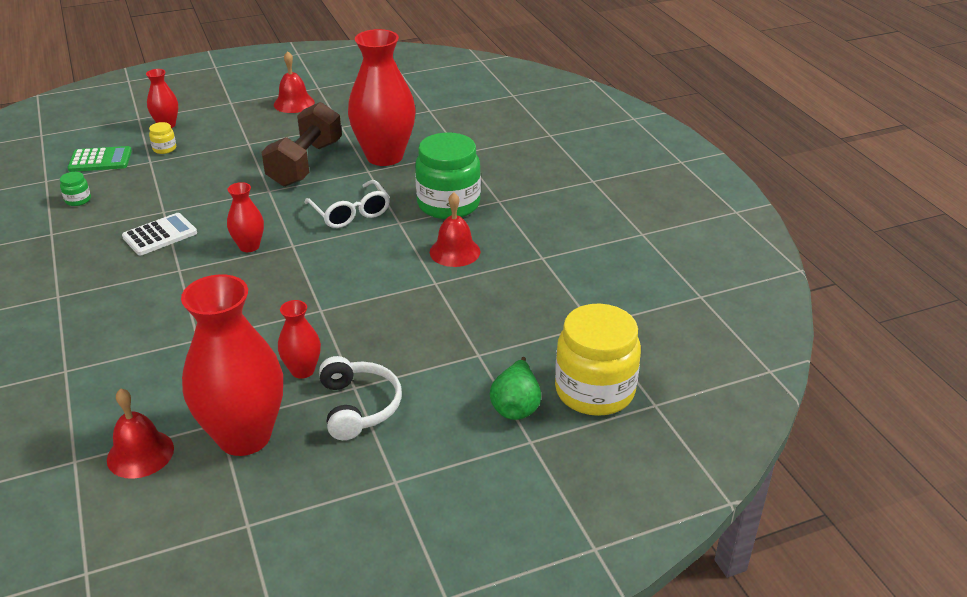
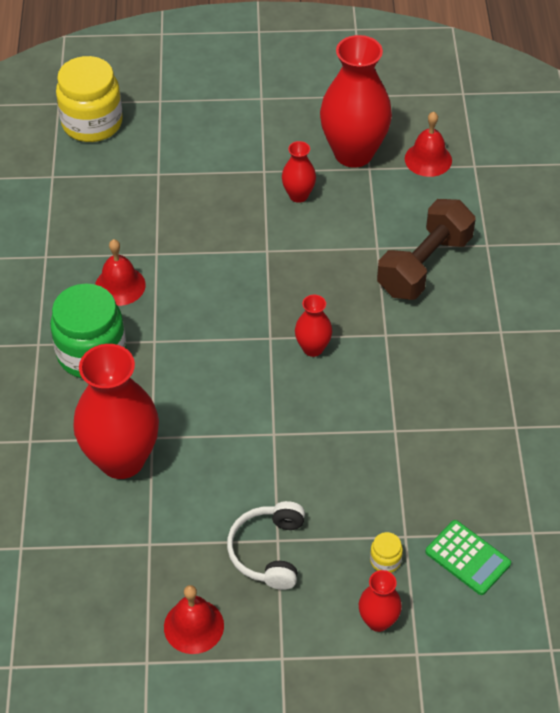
camera: 160 degrees left, 15 degrees up
green jar [60,172,91,206] -> none
green calculator [68,146,132,172] -> green calculator turned 150 degrees counterclockwise [425,520,511,595]
white calculator [122,213,197,255] -> none
brown dumbbell [262,102,342,187] -> brown dumbbell moved to [377,199,476,300]
white glasses [304,180,390,228] -> none
white headphones [319,356,402,440] -> white headphones moved to [227,501,305,590]
green pear [490,357,541,420] -> none

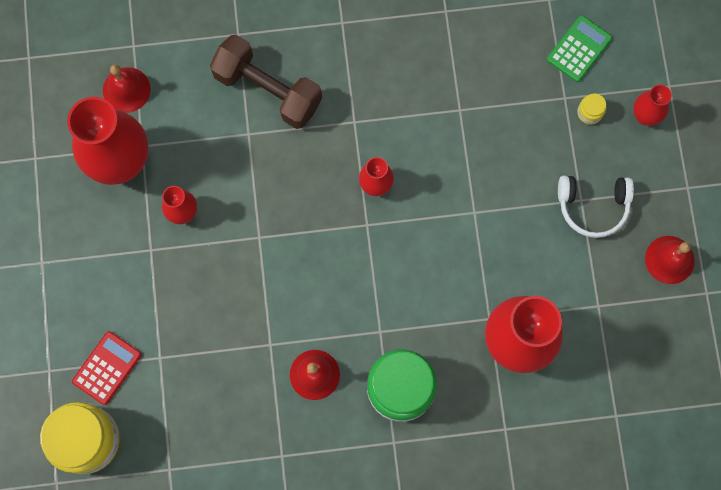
camera: 95 degrees left, 25 degrees up
none -> red calculator [72,331,142,405]

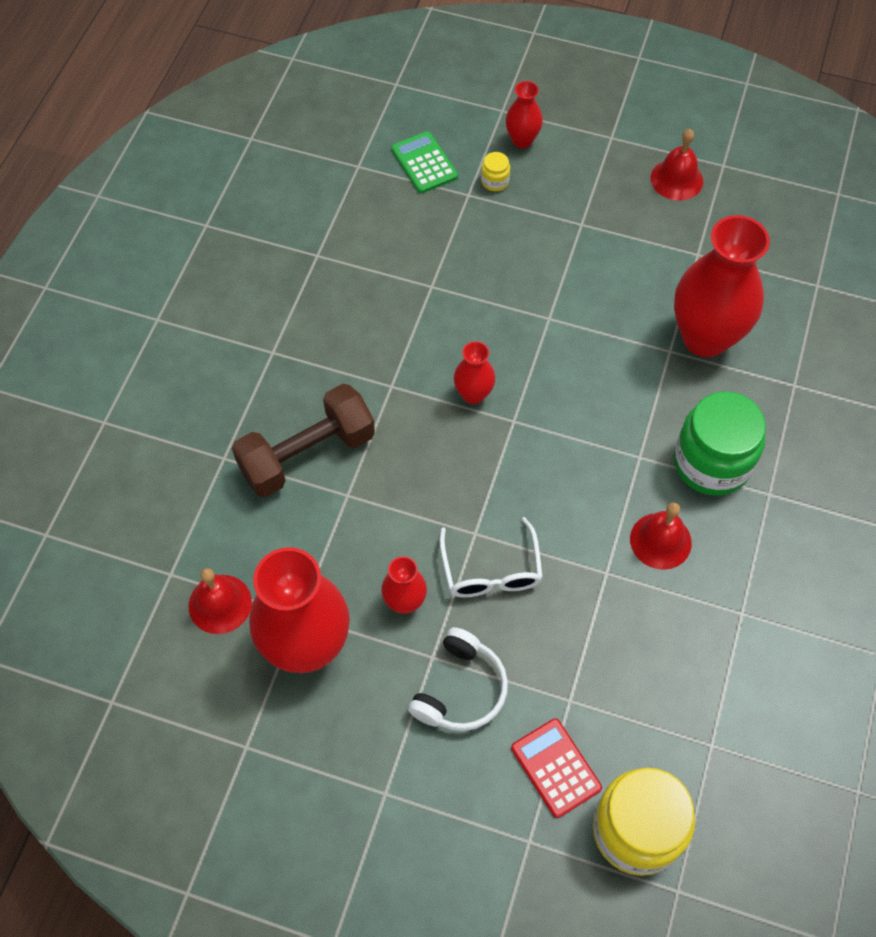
camera: 65 degrees left, 15 degrees down
white headphones [558,176,634,238] -> white headphones moved to [408,627,508,731]
none -> white glasses [439,517,543,597]

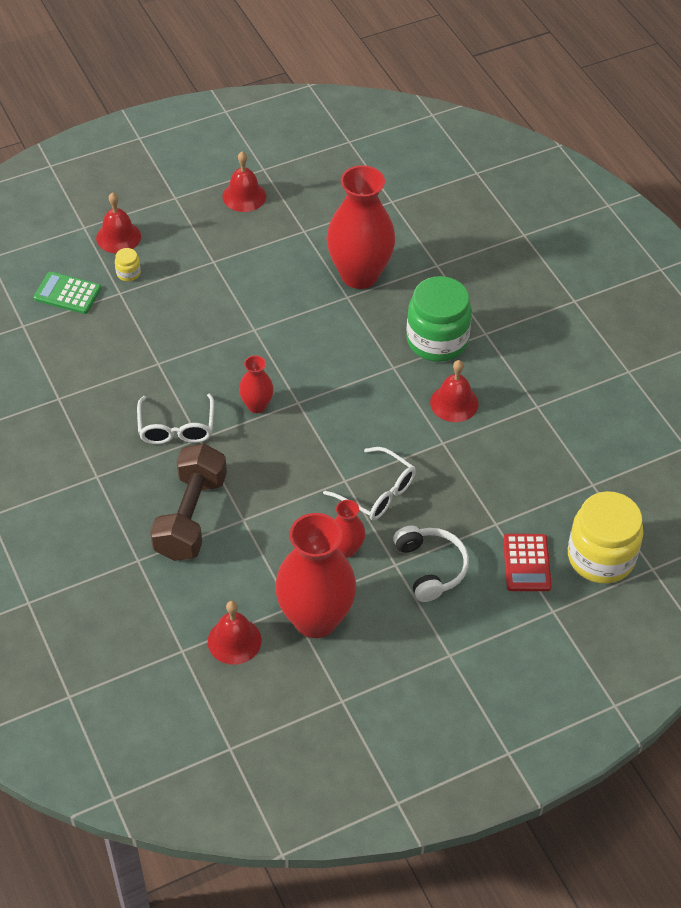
camera: 45 degrees left, 10 degrees down
red vase [506,81,543,148] -> red bell [96,192,141,253]
red calculator [511,718,602,818] -> red calculator turned 105 degrees counterclockwise [503,534,552,591]
none -> white glasses [137,394,214,444]

